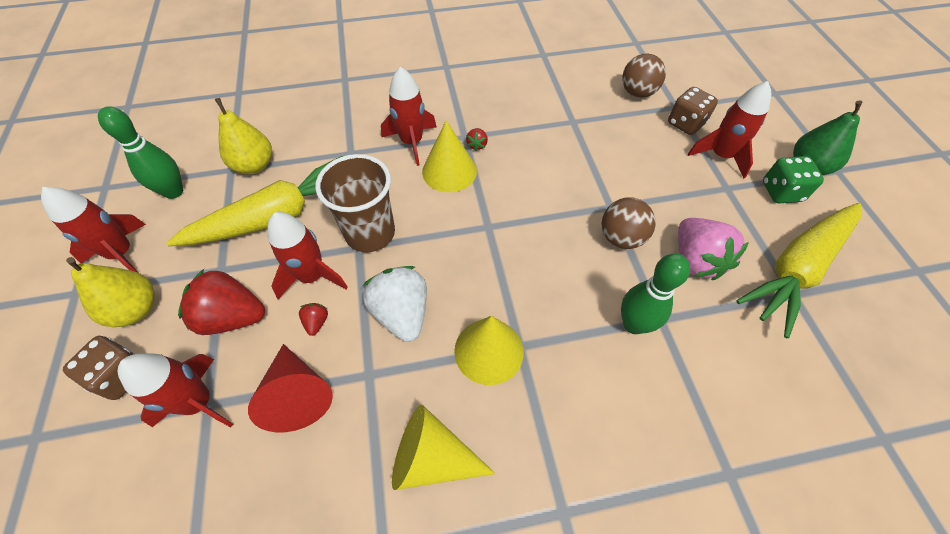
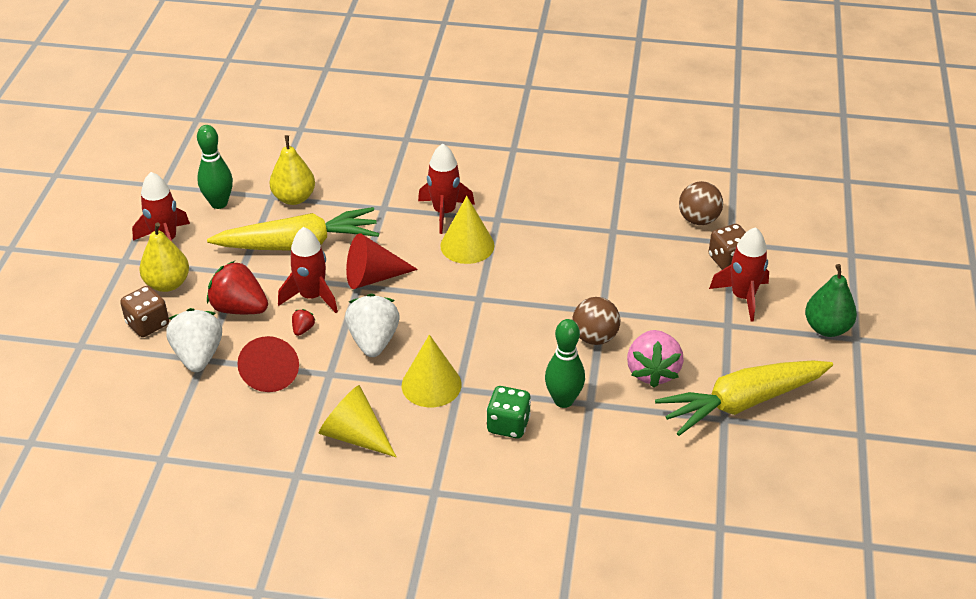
camera: 20 degrees right, 15 degrees down
red rocket [118,353,233,427] -> white strawberry [166,308,222,372]
brown cup [315,154,395,252] -> red cone [346,233,418,289]
red strawberry [466,128,488,151] -> none
green dice [763,156,824,203] -> green dice moved to [486,386,531,438]

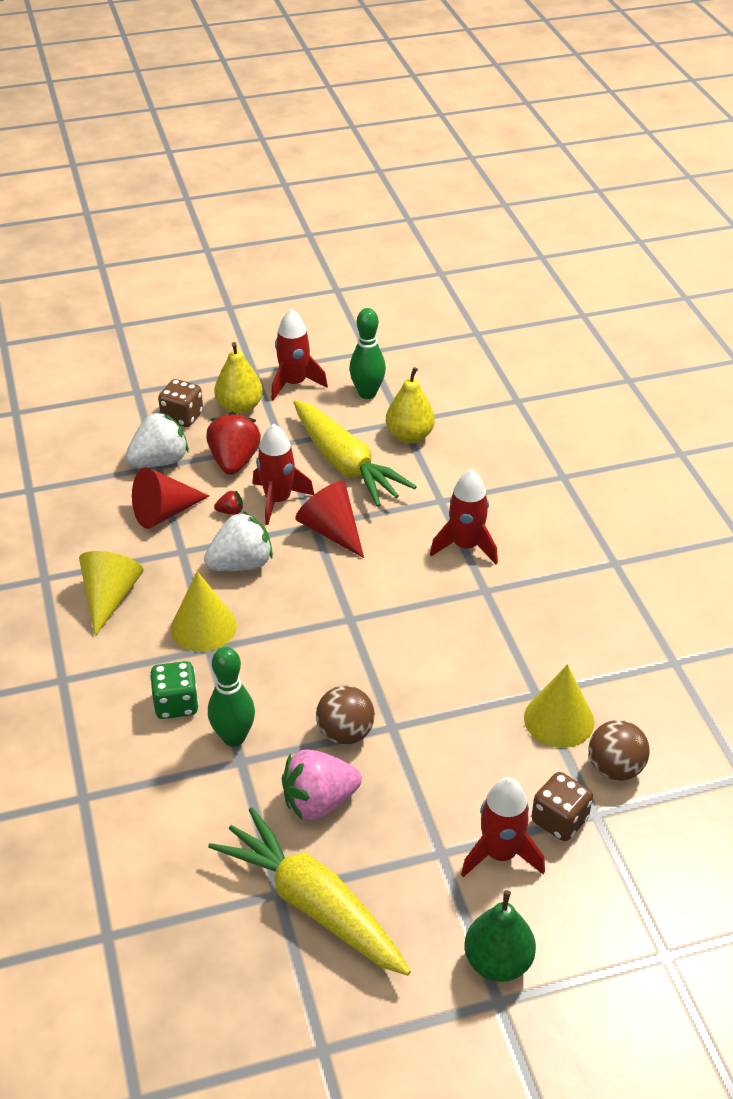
camera: 65 degrees right, 0 degrees up
yellow cone [440,196,495,264] -> yellow cone moved to [524,664,594,748]

